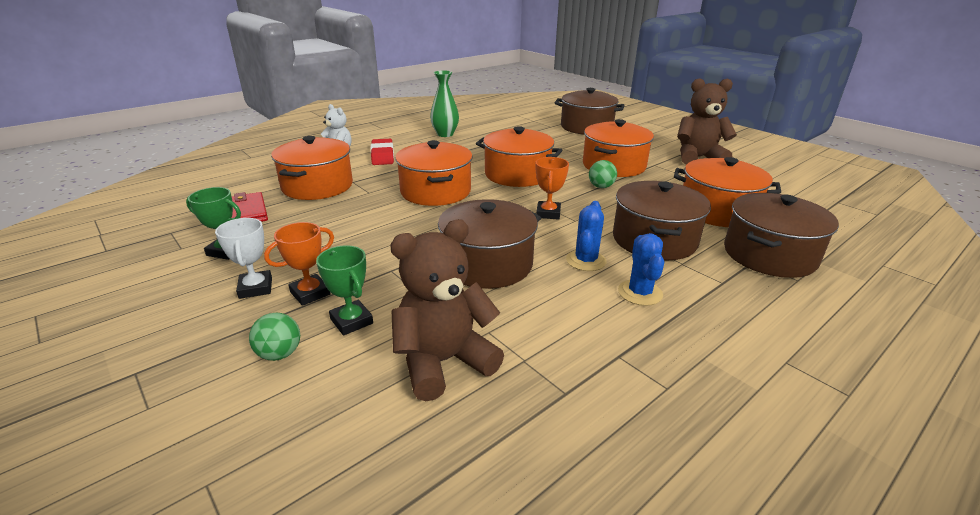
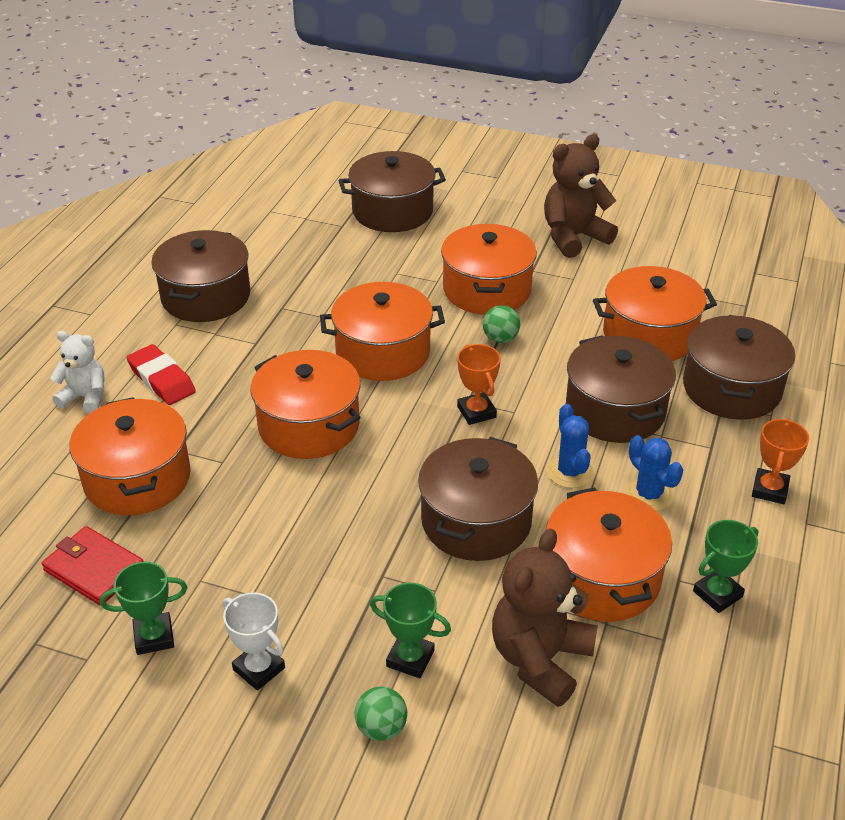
camera: 30 degrees left, 10 degrees up
orange trophy [264,222,334,306] -> orange trophy moved to [752,418,809,504]
green vase [430,70,459,137] -> brown pot [151,230,250,322]
none -> orange pot [545,488,672,622]
none -> green trophy [693,520,758,613]

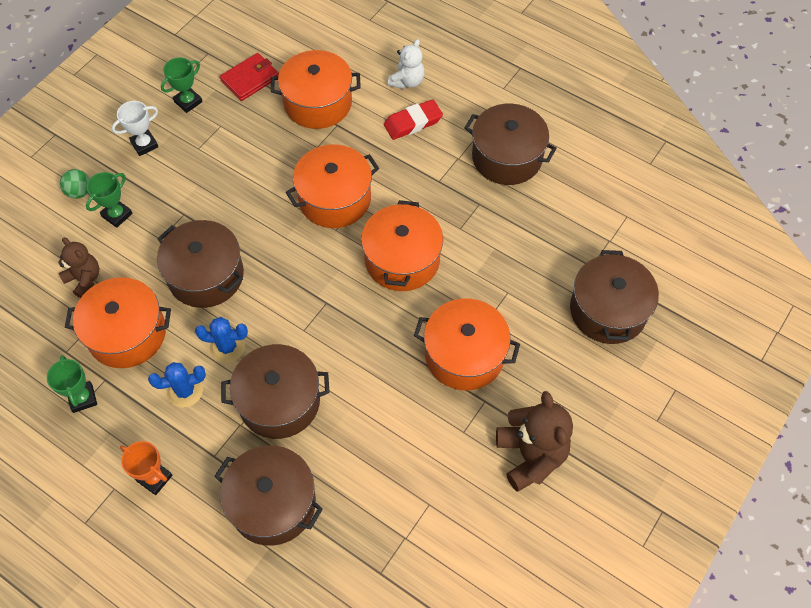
camera: 105 degrees right, 20 degrees up
green trophy [100,562,187,655] -> green trophy turned 45 degrees clockwise [161,58,203,113]
orange trophy [457,344,501,425] -> none
green ball [483,305,520,343] -> none
brown teddy bear [492,528,598,707] -> brown teddy bear [58,237,100,298], size x0.62
orange pot [593,266,717,361] -> none

